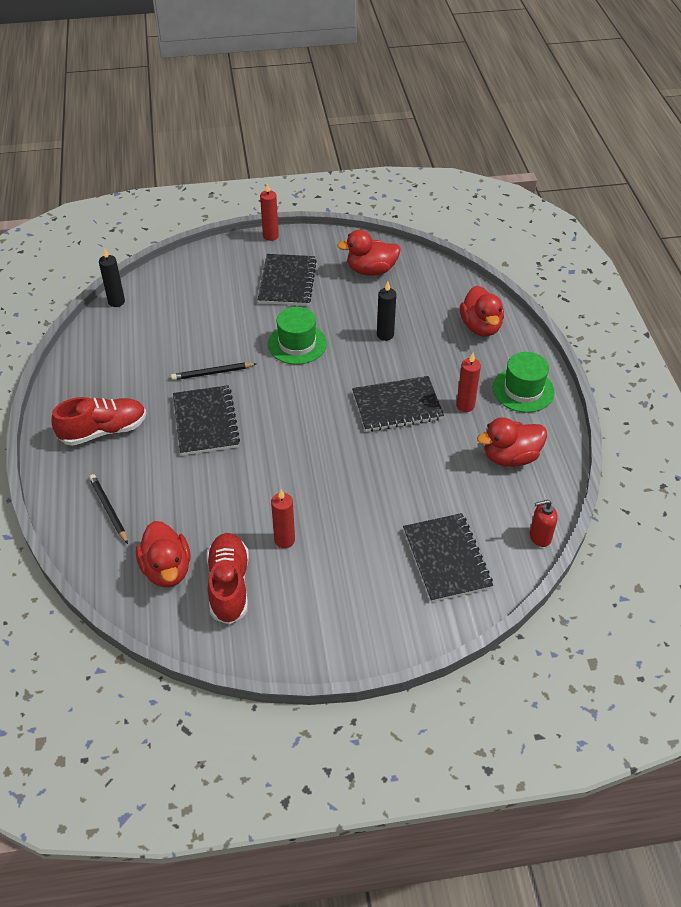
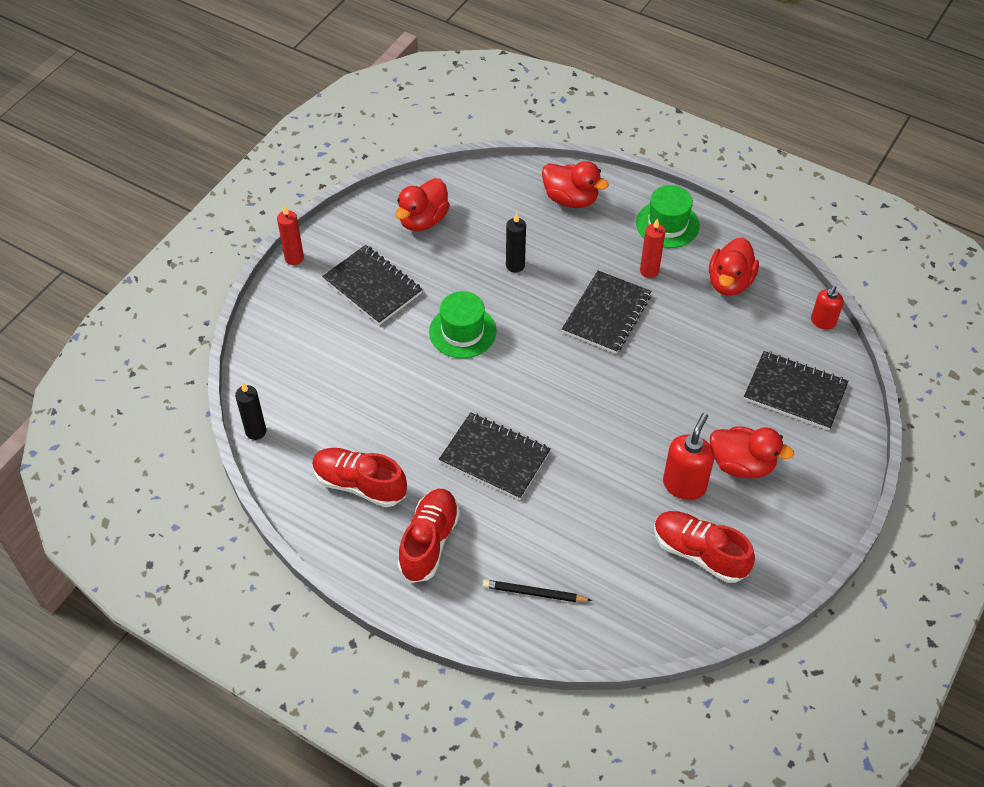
camera: 50 degrees left, 5 degrees up
red duck [136,521,190,587] -> red duck moved to [710,426,794,478]
black pencil [171,363,257,380] -> none
red candle [271,489,295,548] -> red soap dispenser [663,413,715,500]
none -> red shoe [312,448,407,507]

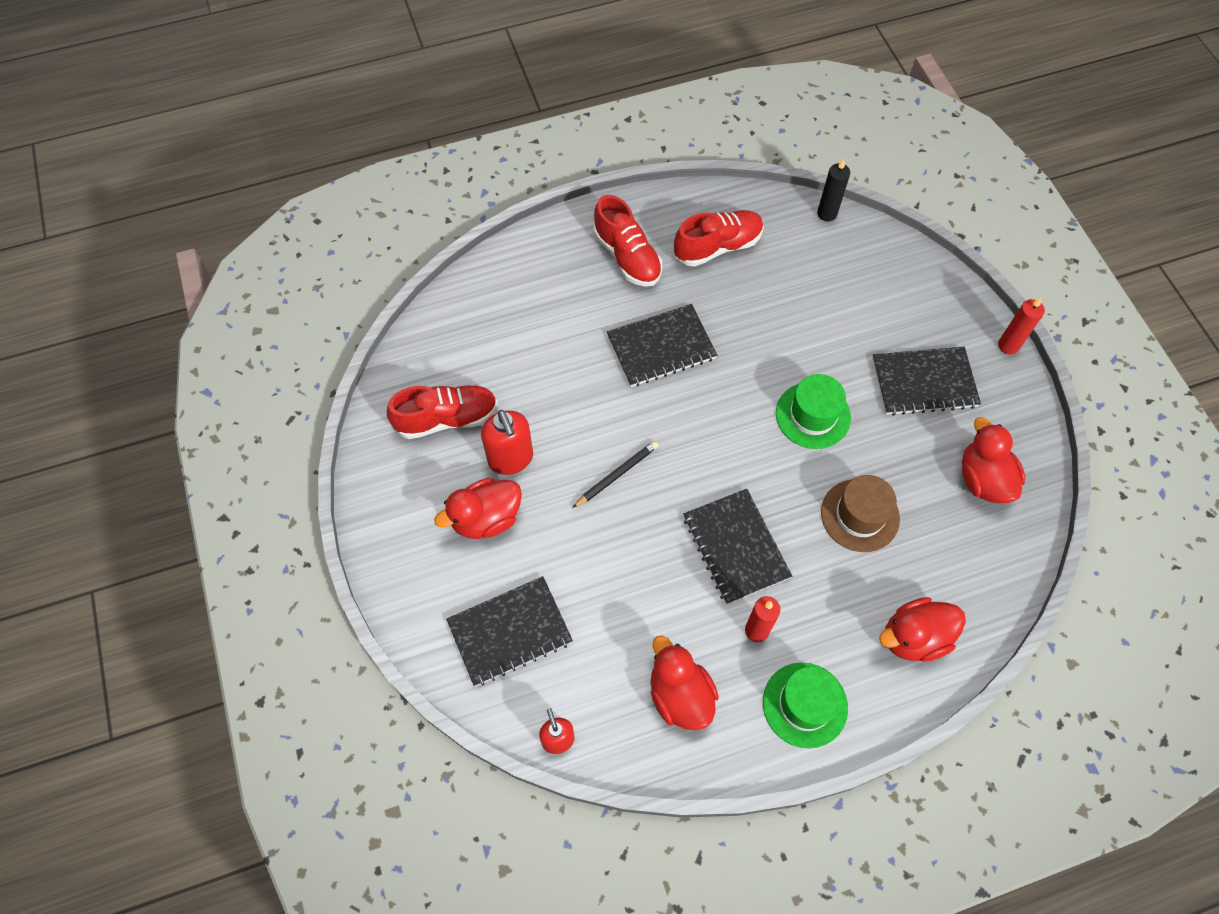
camera: 130 degrees right, 10 degrees up
black pencil [483,580,592,602] -> black pencil moved to [572,441,659,508]
black candle [506,213,526,272] -> brown hat [821,475,900,552]

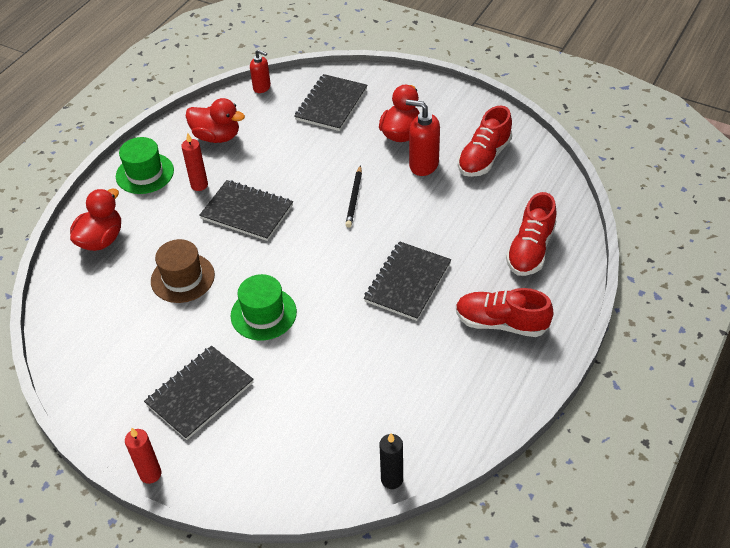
camera: 140 degrees right, 15 degrees down
red shoe [674,210,764,267] -> red shoe moved to [506,192,557,276]
red duck [962,417,1026,504] -> none

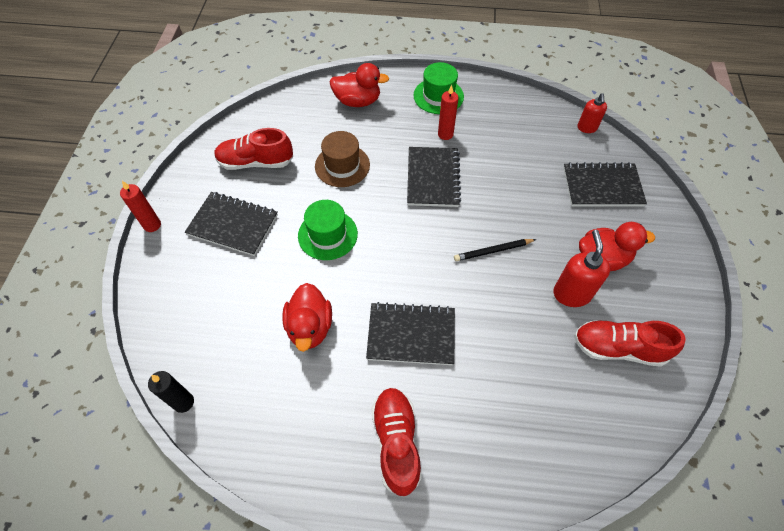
camera: 65 degrees right, 10 degrees up
red duck [186,98,245,143] -> red duck moved to [282,283,332,352]
red shoe [506,192,557,276] -> red shoe moved to [214,128,293,170]

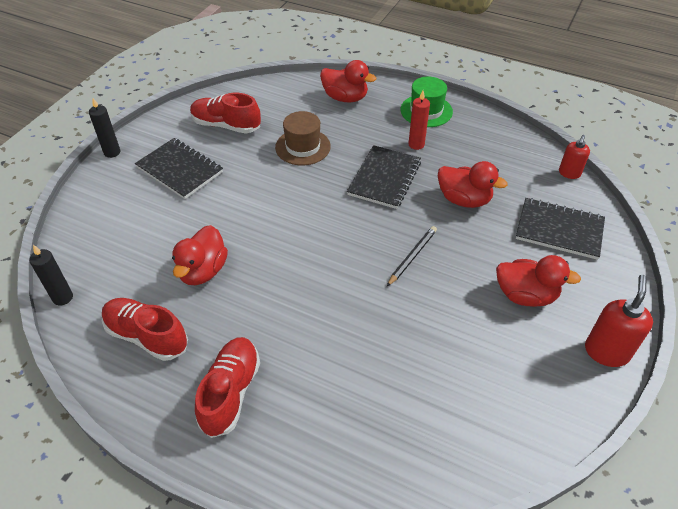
camera: 20 degrees right, 10 degrees down
red candle [120,181,161,232] -> black candle [89,98,120,158]
green hat [298,200,358,260] -> none
black notebook [366,302,455,365] -> none
black pencil [454,239,537,261] -> black pencil turned 120 degrees clockwise [387,226,437,286]
red soap dispenser [553,230,611,307] -> red soap dispenser moved to [585,275,653,367]
red shoe [574,320,686,367] -> red shoe moved to [102,298,188,361]
none -> red duck [438,161,508,208]

